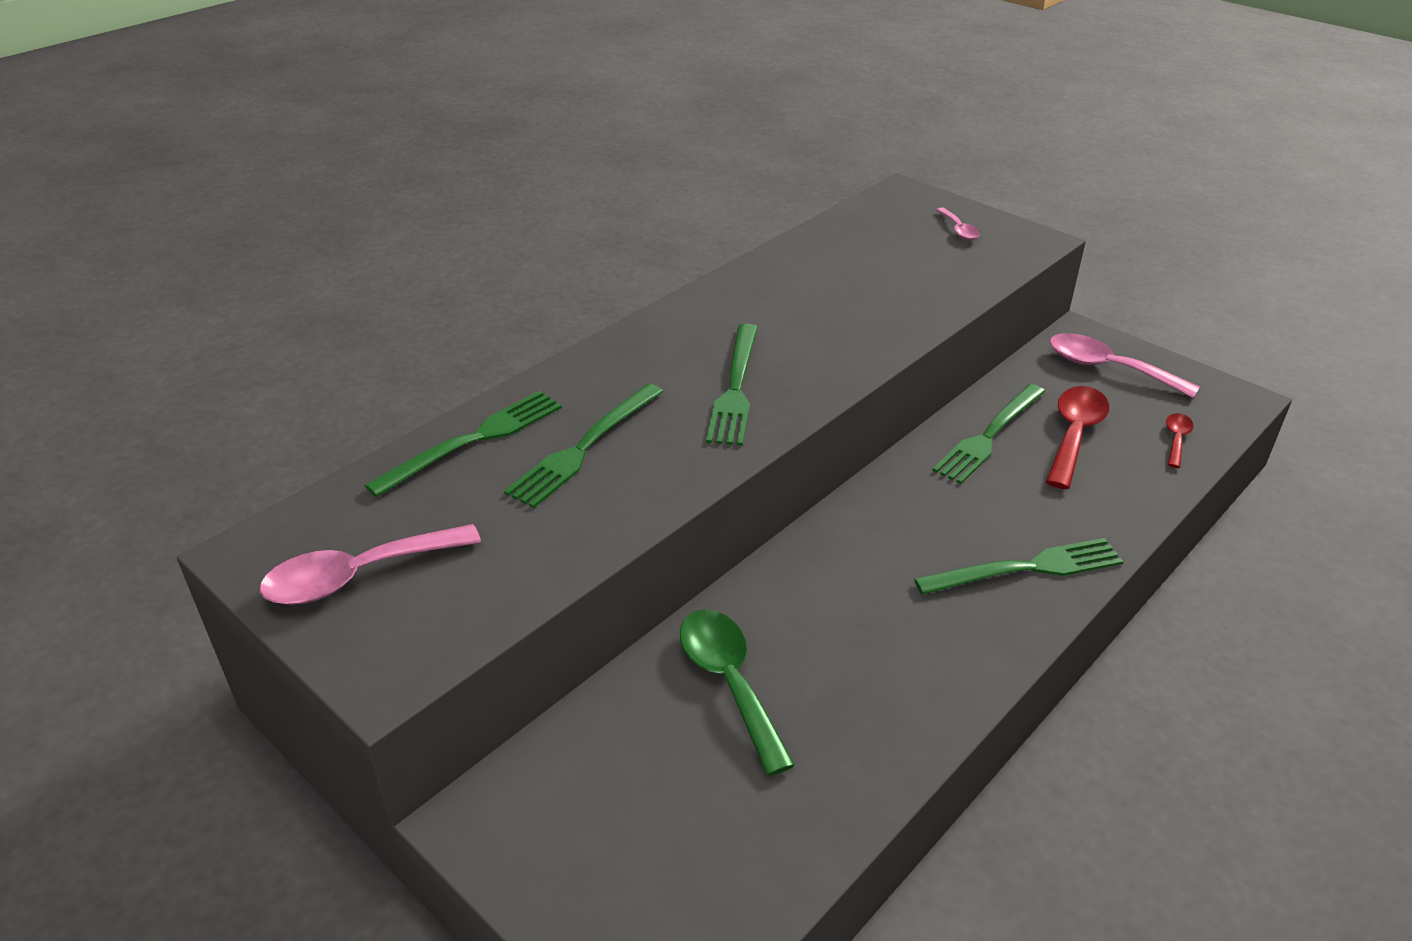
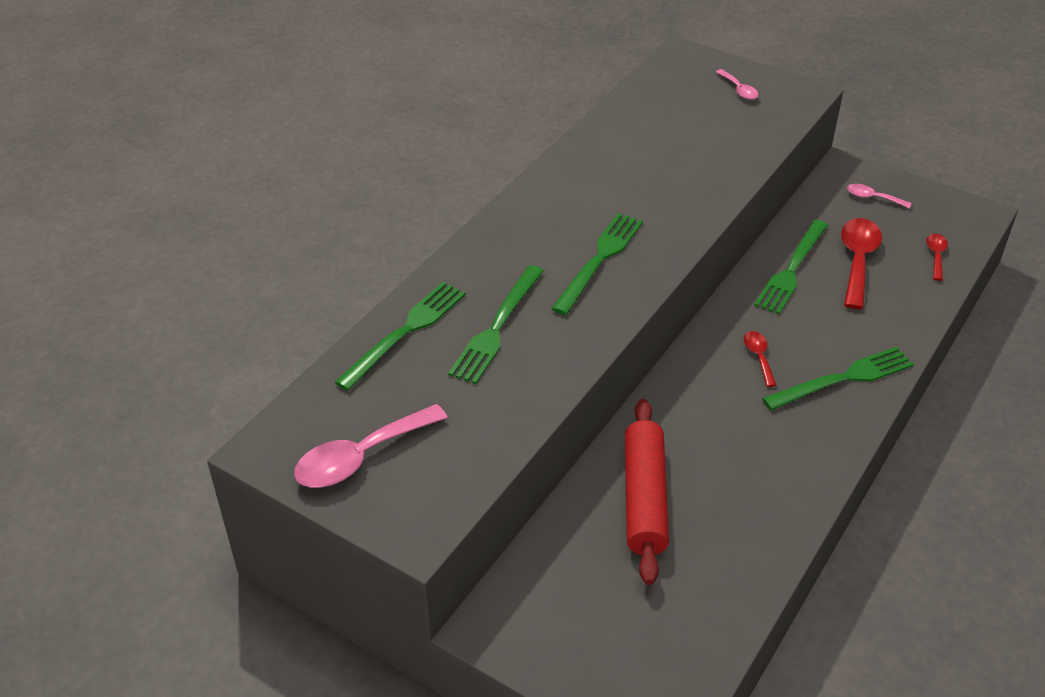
camera: 10 degrees left, 5 degrees up
green spoon [680,609,795,776] -> red rolling pin [625,399,669,585]
green fork [706,323,758,446] -> green fork turned 150 degrees counterclockwise [551,213,643,315]
pink spoon [1049,333,1200,398] -> pink spoon [847,184,912,209], size x0.52
none -> red spoon [744,331,776,387]

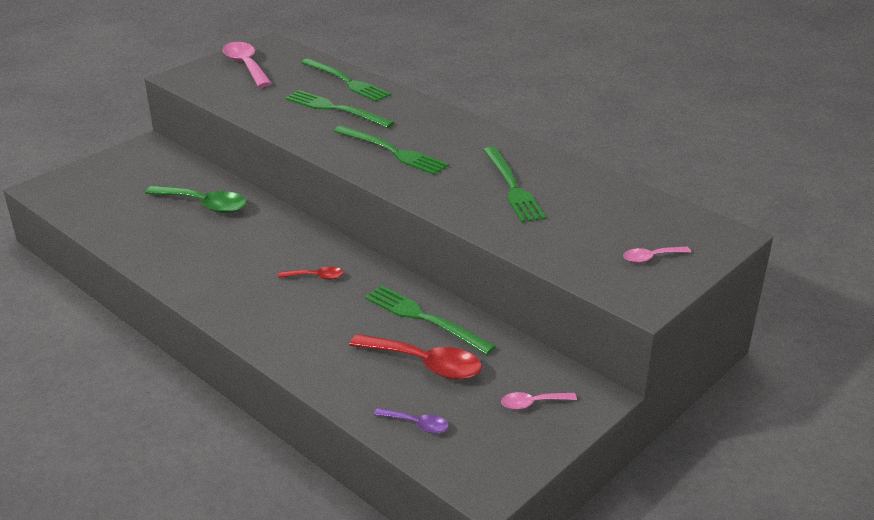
camera: 100 degrees right, 10 degrees down
red rolling pin [625,399,669,585] -> green spoon [145,185,247,213]
green fork [762,347,914,410] -> green fork moved to [483,147,546,223]
pink spoon [847,184,912,209] -> pink spoon turned 135 degrees counterclockwise [501,392,577,410]
red spoon [926,234,948,281] -> purple spoon [374,408,449,434]

